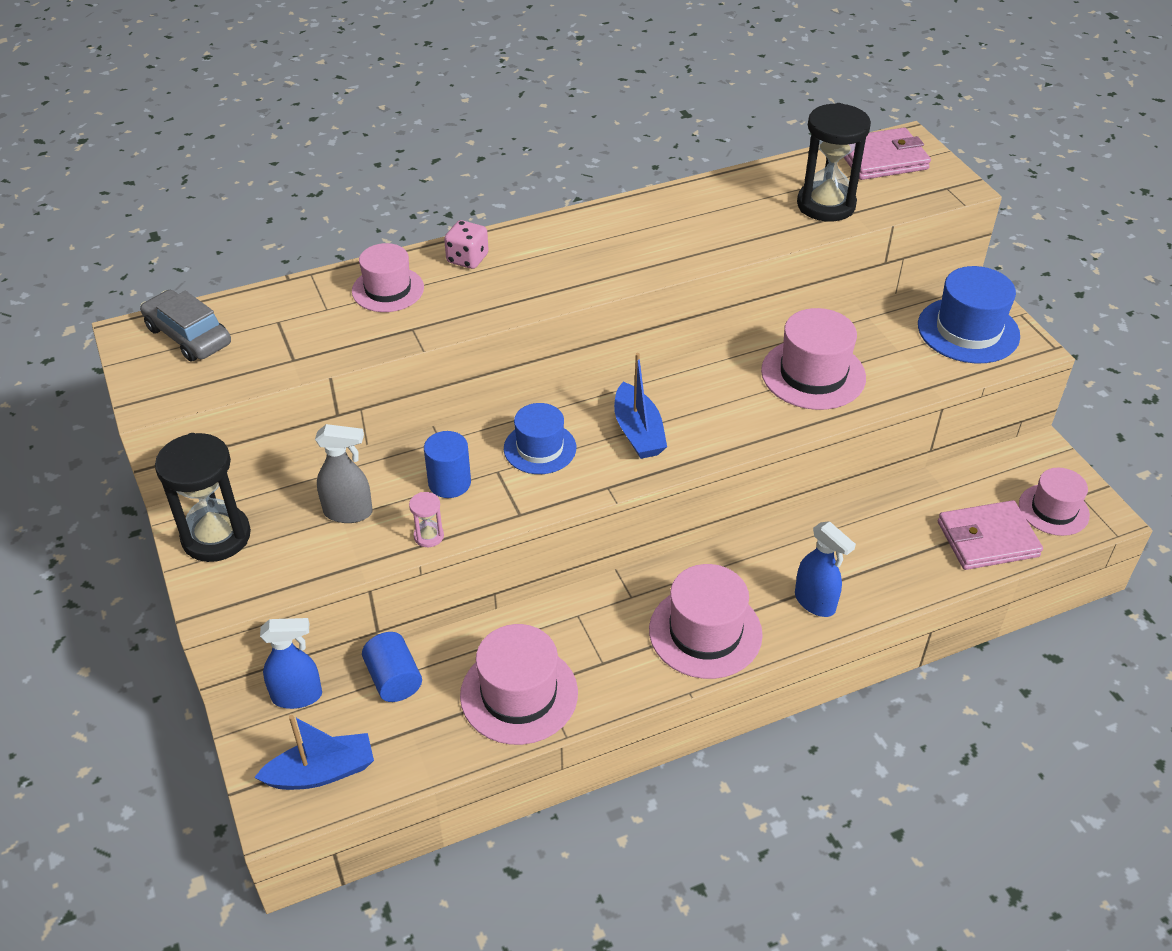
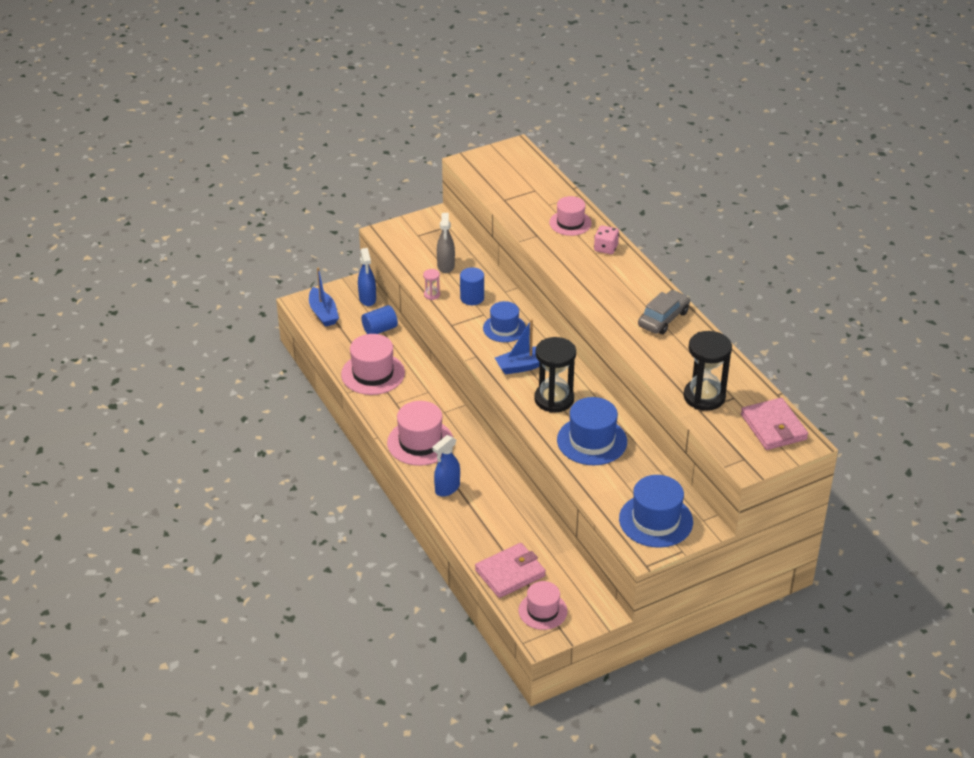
camera: 85 degrees right, 5 degrees down
grey car [140,290,231,362] -> grey car moved to [638,290,690,334]
black hourglass [155,433,251,562] -> black hourglass moved to [534,337,576,413]
pink hat [761,308,866,410] -> blue hat [557,397,627,465]
pink wallet [938,500,1043,570] -> pink wallet turned 75 degrees clockwise [475,543,546,598]

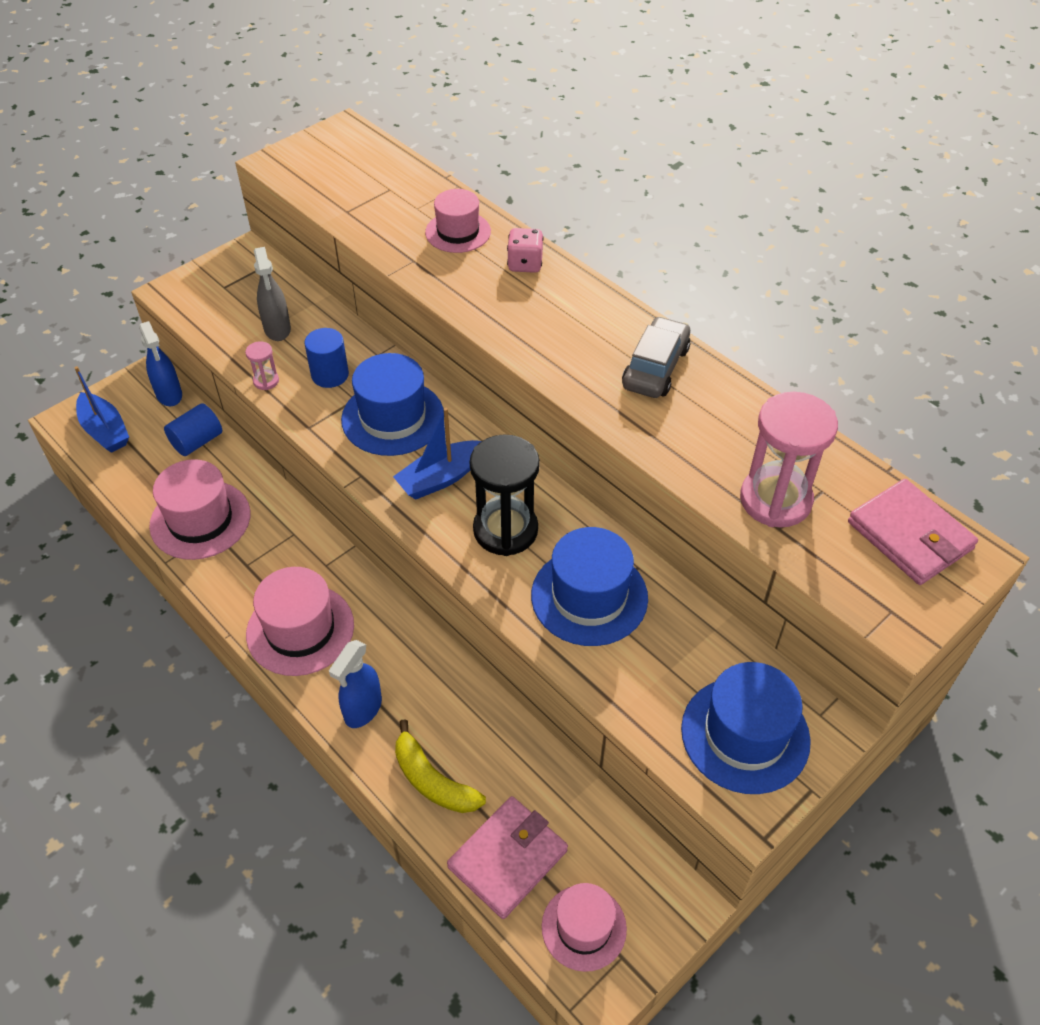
camera: 15 degrees left, 10 degrees up
blue hat [483,301,526,342] -> blue hat [341,353,444,456], size x1.51
black hourglass [684,331,732,411] -> pink hourglass [740,392,838,528]
none -> yellow banana [395,719,486,813]

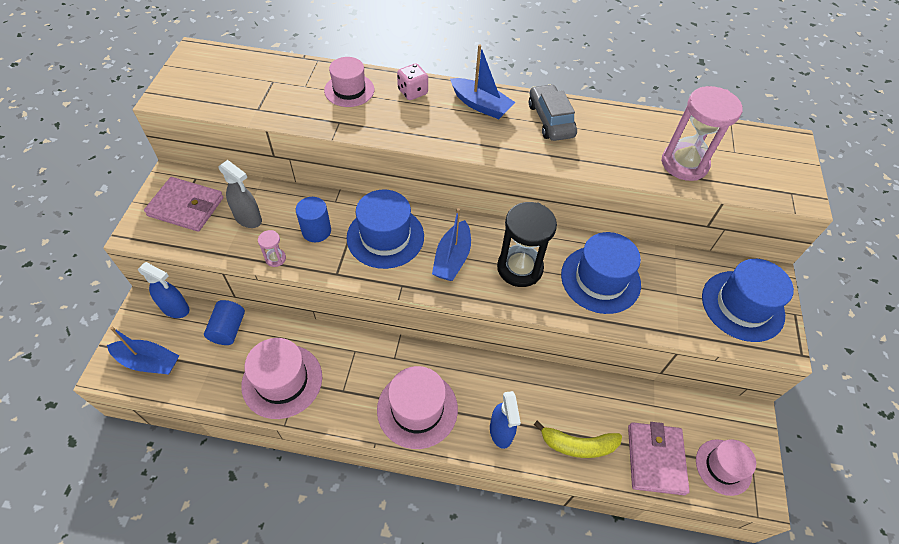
camera: 40 degrees left, 5 degrees up
pink wallet [848,479,978,585] -> pink wallet moved to [144,177,224,232]
none -> blue boat [450,45,515,119]

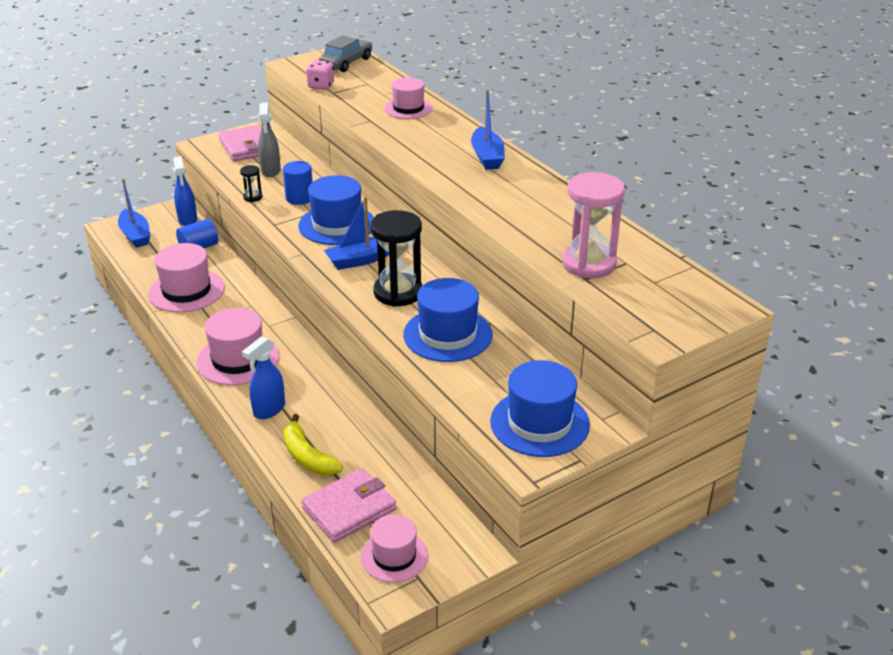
camera: 50 degrees right, 20 degrees down
pink hourglass [258,230,286,267] -> black hourglass [240,165,262,202]
pink dice [397,64,428,100] -> pink dice moved to [306,60,334,90]
grey car [529,84,577,141] -> grey car moved to [319,35,372,72]

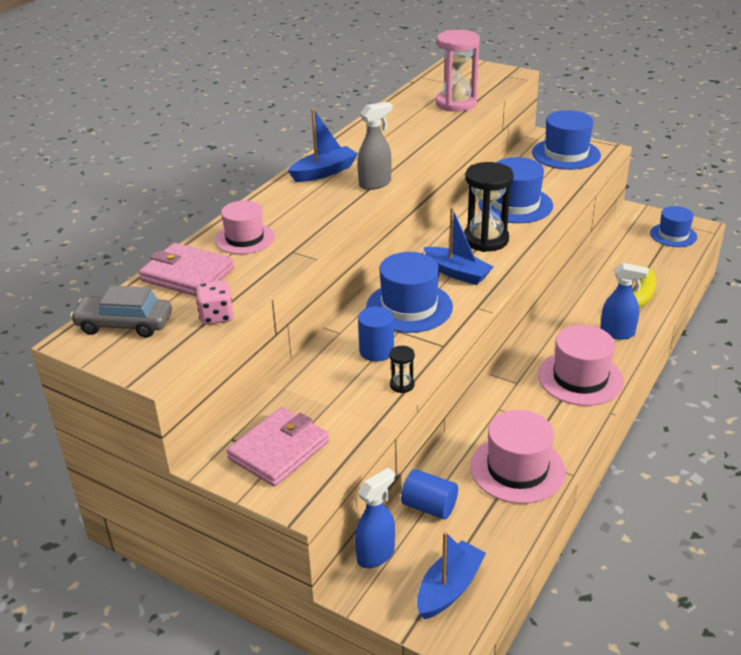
camera: 115 degrees left, 0 degrees up
grey spray bottle [258,103,281,177] -> grey spray bottle moved to [357,102,393,190]
pink wallet [301,468,397,543] -> pink wallet moved to [139,243,234,297]
pink hat [361,514,428,583] -> blue hat [650,206,697,247]

